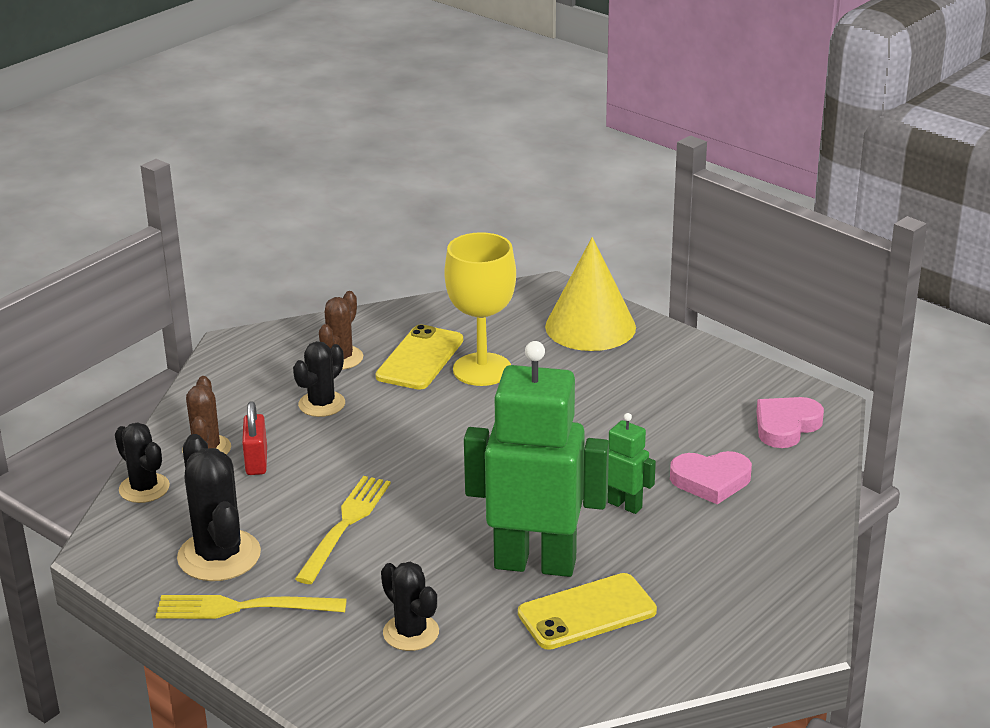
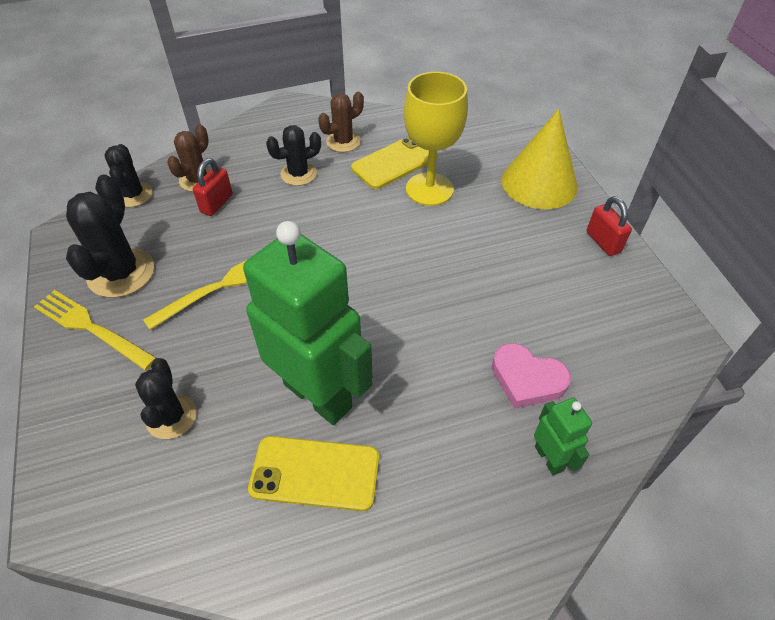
camera: 30 degrees right, 20 degrees up
green robot [608,413,656,514] -> green robot moved to [534,397,592,476]
pink heart [757,397,824,448] -> none
none -> red padlock [587,196,632,256]

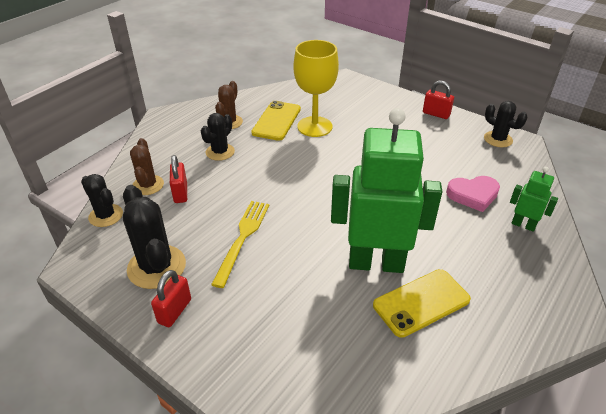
camera: 35 degrees left, 10 degrees down
yellow fork [34,290,157,370] -> red padlock [151,270,191,327]
black cactus [135,358,197,439] -> black cactus moved to [484,101,528,147]
yellow cone [501,109,578,209] -> none

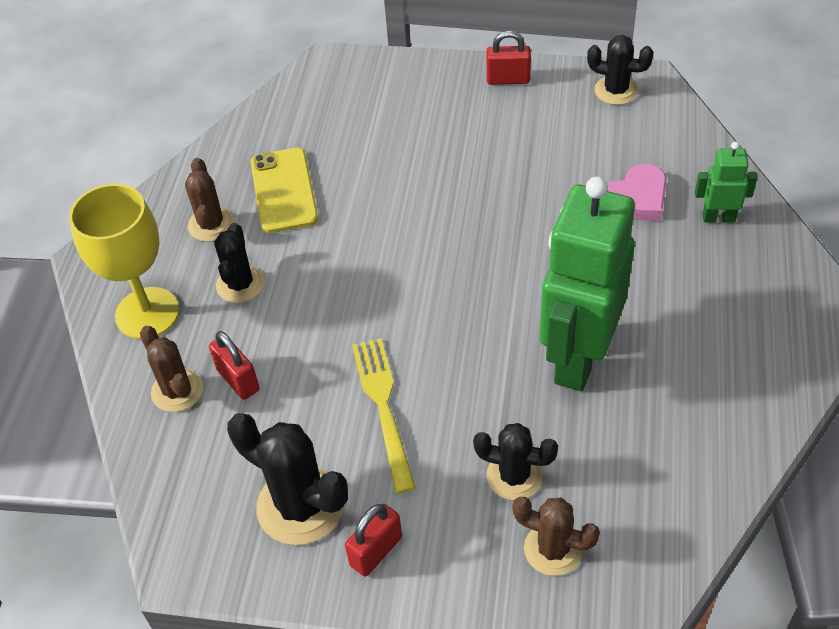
camera: 25 degrees left, 10 degrees up
black cactus [81,174,123,227] -> black cactus moved to [473,423,558,500]
red padlock [151,270,191,327] -> red padlock turned 45 degrees clockwise [345,504,402,577]
yellow goblet [293,40,339,137] -> yellow goblet moved to [69,184,179,339]
green robot [331,108,442,273] -> green robot turned 45 degrees counterclockwise [540,177,635,391]
yellow phone [373,269,471,338] -> none
none -> brown cactus [513,497,600,576]

